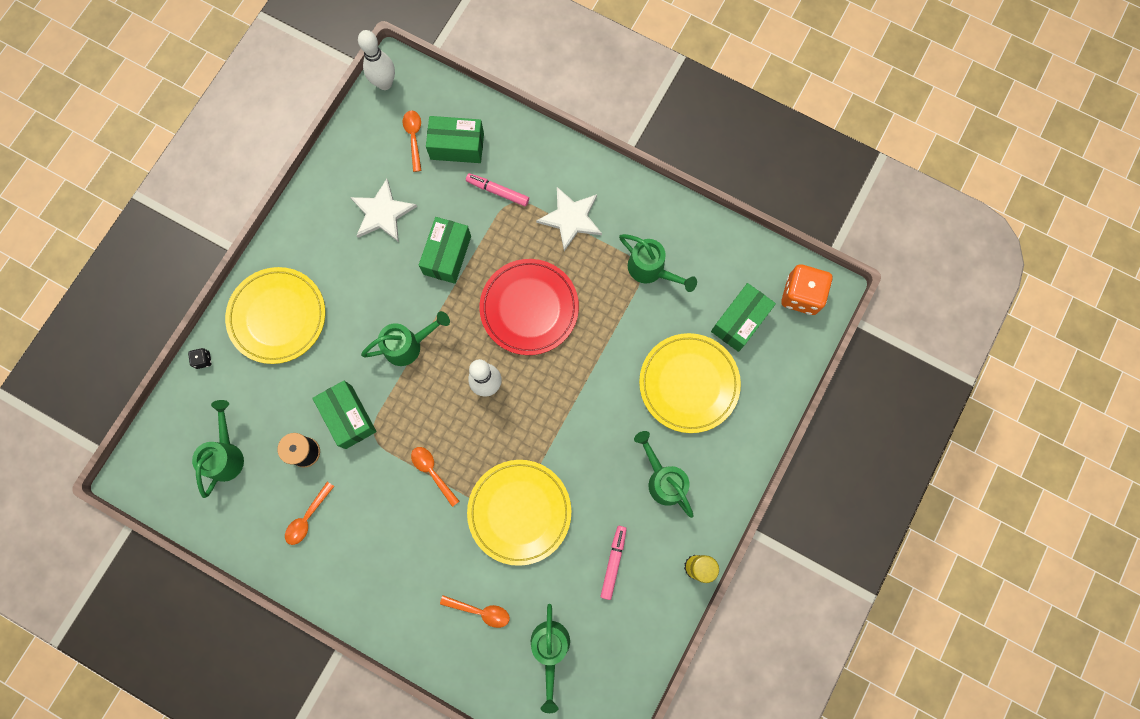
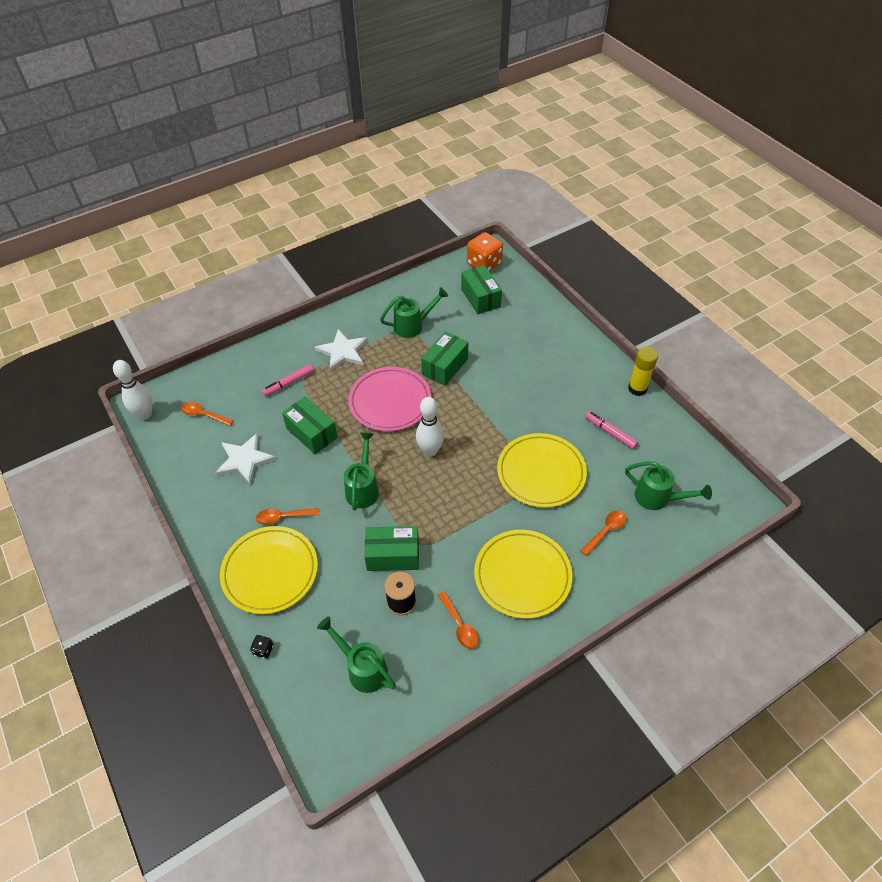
camera: 60 degrees left, 25 degrees down
orange spoon [411,447,459,507] -> orange spoon moved to [256,508,319,525]
green box [426,116,484,163] -> green box moved to [421,331,468,386]
red plate [480,259,579,355] -> pink plate [348,367,431,431]
green watering can [634,431,694,518] -> none
yellow plate [639,333,741,433] -> yellow plate moved to [474,530,573,619]

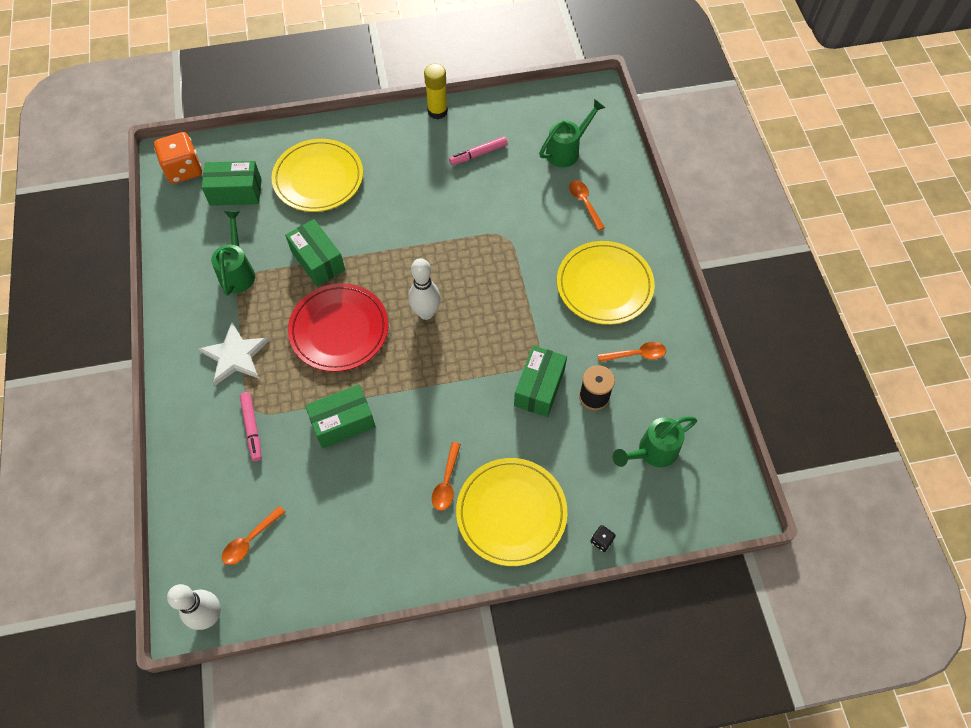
camera: 70 degrees left, 10 degrees up
white star [215,433,276,485] -> none
green watering can [344,432,379,511] -> none
pink plate [348,367,431,431] -> red plate [288,283,388,372]
yellow plate [497,433,587,508] -> yellow plate moved to [271,139,363,212]

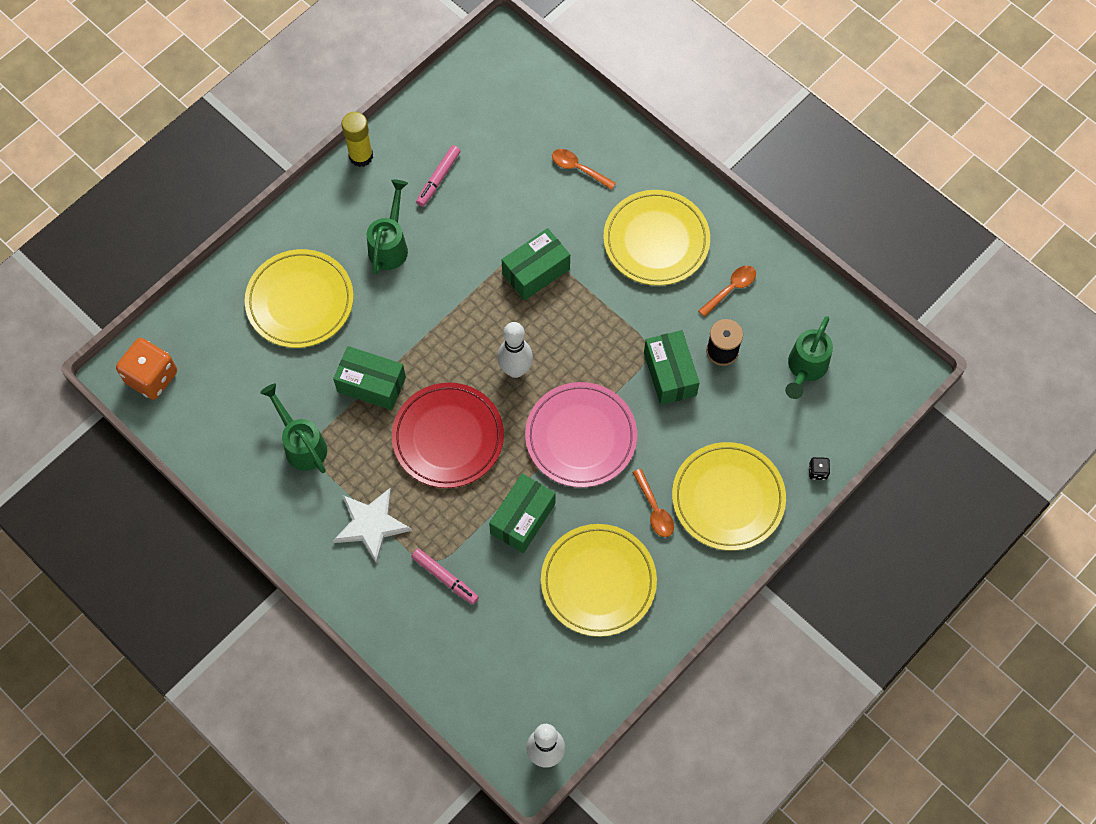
camera: 35 degrees left, 5 degrees up
green box [201,161,262,206] -> green box moved to [502,228,570,301]
orange spoon [222,506,285,565] -> none
green watering can [539,99,606,167] -> green watering can moved to [367,180,408,274]
none -> pink plate [525,382,637,488]
none -> yellow plate [541,524,657,637]

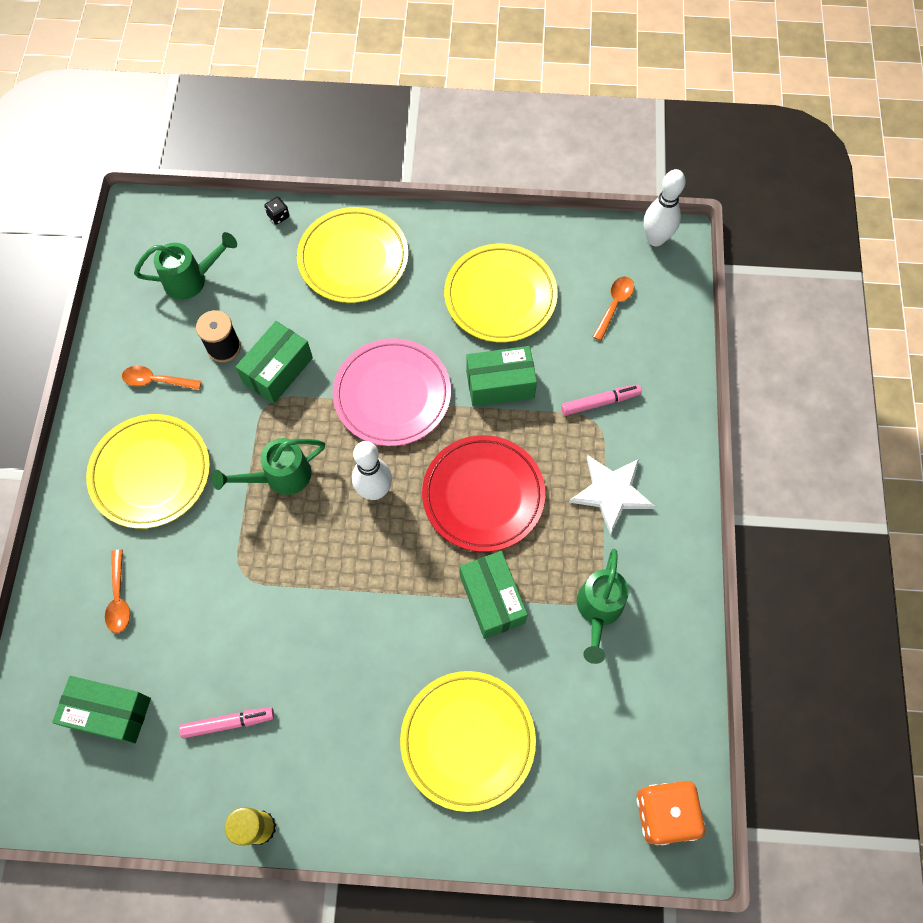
camera: 130 degrees left, 0 degrees up
green watering can [367,180,408,274] -> green watering can moved to [212,438,325,495]
pink marker [411,548,479,605] -> pink marker turned 75 degrees clockwise [561,384,642,416]
green box [502,228,570,301] -> green box moved to [52,676,151,744]
orange spoon [632,469,674,537] -> orange spoon moved to [592,277,634,341]

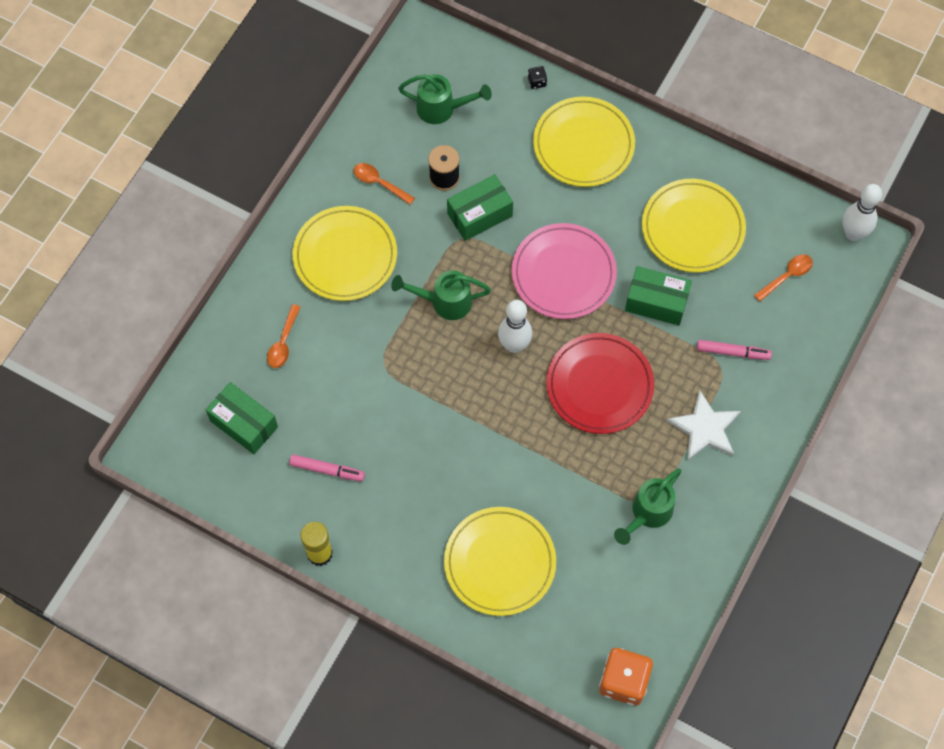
camera: 25 degrees right, 0 degrees up
green box [460,551,528,639] -> none

